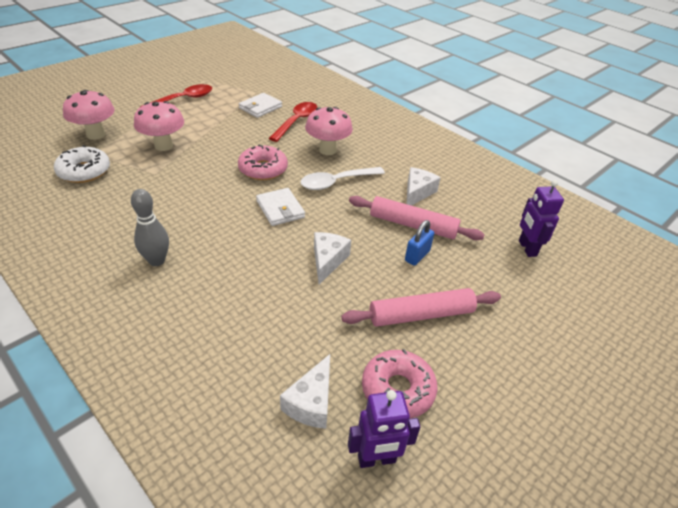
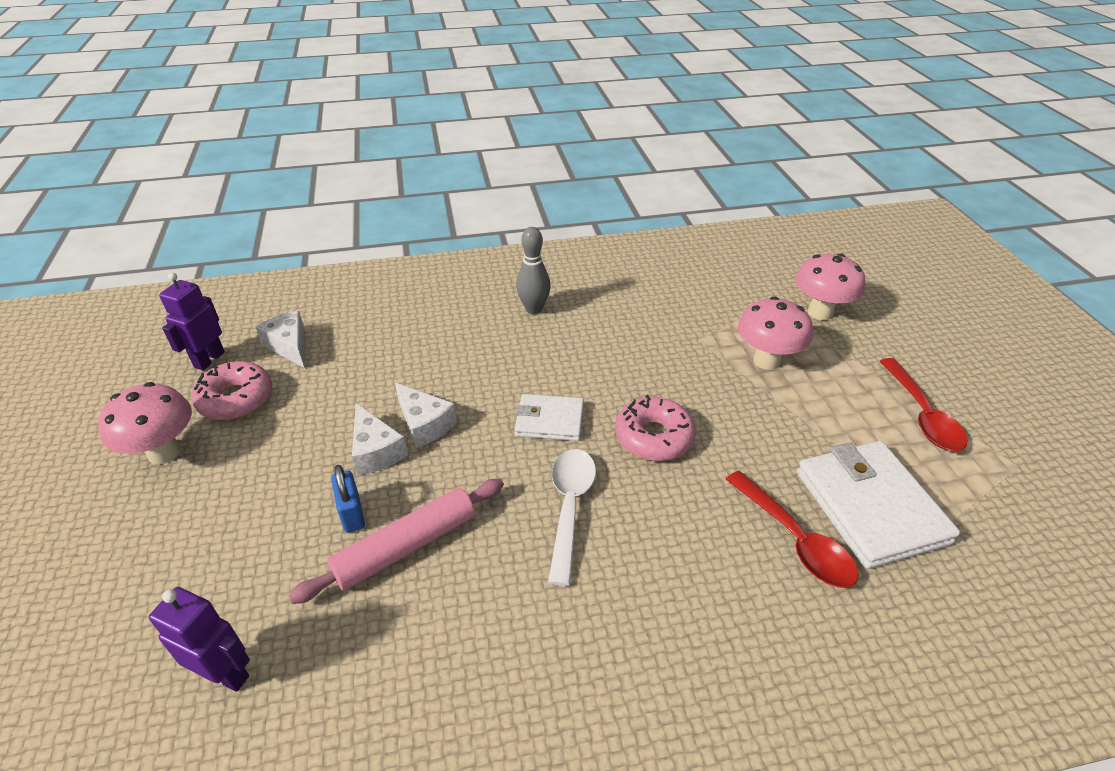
camera: 125 degrees right, 0 degrees up
white donut [54,145,110,183] -> none
white wallet [239,93,282,118] -> white wallet [797,441,960,569], size x1.73
pink mushroom [305,107,353,155] -> pink mushroom moved to [98,382,192,464]
pink rolling pin [341,288,501,327] -> none
white cheese [407,167,441,206] -> white cheese moved to [352,403,408,475]

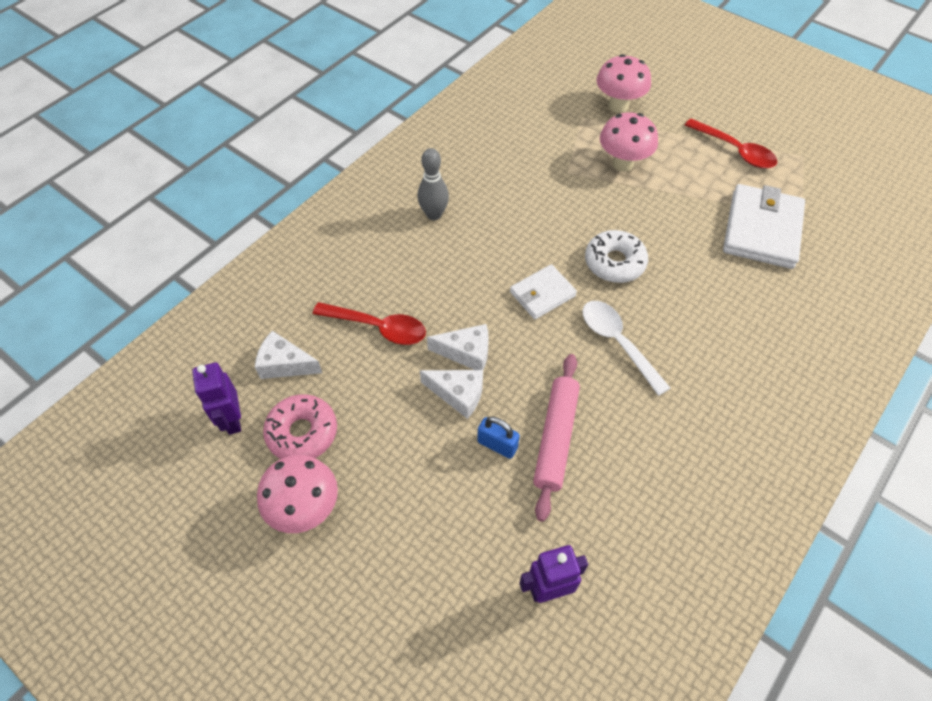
camera: 40 degrees left, 15 degrees up
pink donut [615,395,696,461] -> white donut [585,230,648,283]
red spoon [726,471,859,588] -> red spoon moved to [313,302,426,345]
white wallet [797,441,960,569] -> white wallet turned 75 degrees clockwise [723,184,805,269]

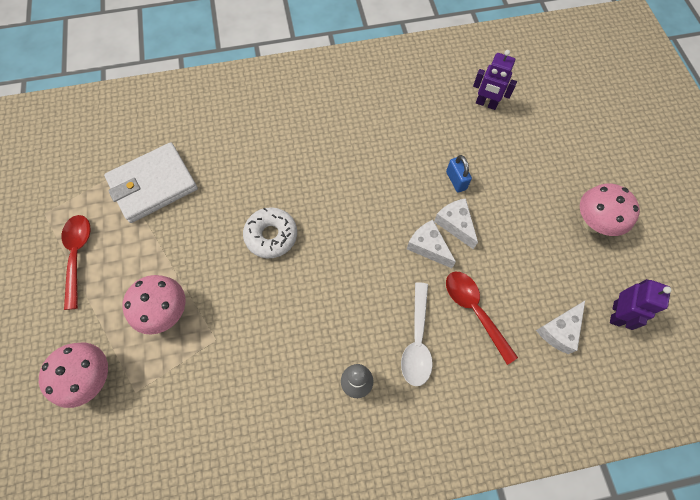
camera: 140 degrees left, 10 degrees up
white cheese [255,331,322,379] -> white cheese turned 75 degrees clockwise [536,301,585,354]
pink donut [263,394,337,459] -> none
white wallet [510,264,577,319] -> none
pink rolling pin [533,354,580,522] -> none
white spoon [582,301,670,396] -> white spoon moved to [401,282,433,386]

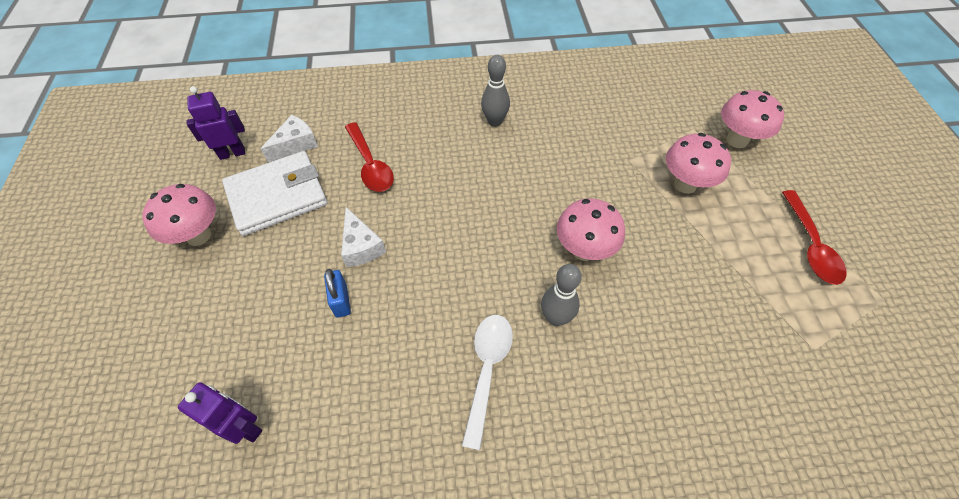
camera: 175 degrees left, 10 degrees down
white wallet [104,142,198,223] -> white wallet moved to [222,151,327,236]
white donut [243,207,297,258] -> pink mushroom [557,199,625,261]
white spoon [401,282,433,386] -> white spoon moved to [462,315,513,450]
white cheese [407,220,456,268] -> none
purple robot [610,279,672,330] -> purple robot turned 45 degrees clockwise [186,86,245,160]
none -> grey bowling pin [541,264,582,326]

